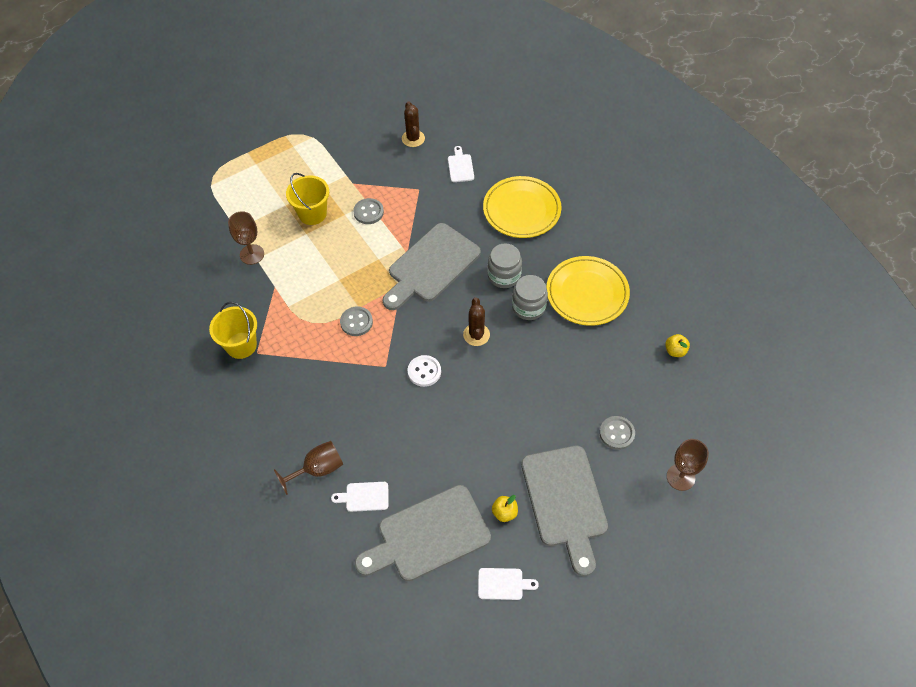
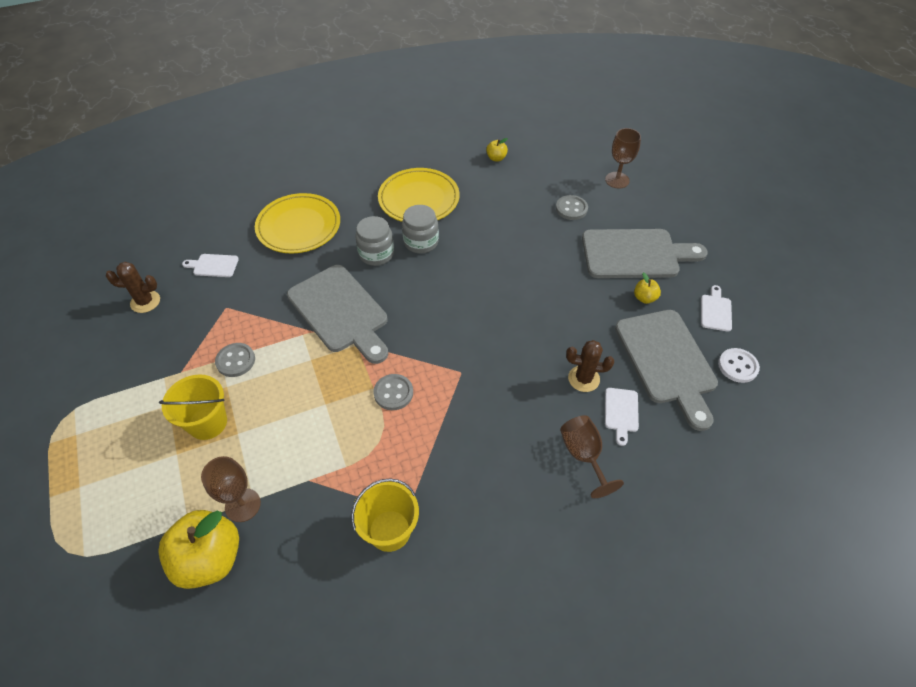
camera: 80 degrees left, 5 degrees down
white button [408,355,441,387] -> white button moved to [718,348,760,383]
brown cactus [463,298,490,346] -> brown cactus moved to [566,340,614,392]
none -> yellow apple [158,510,239,589]

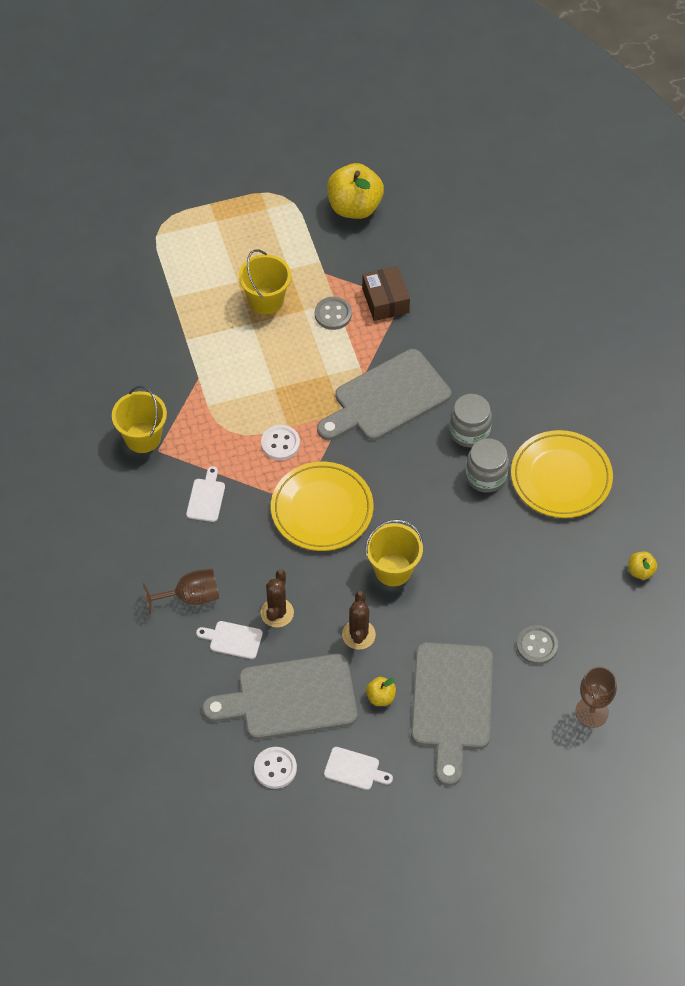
camera: 95 degrees right, 5 degrees up
brown cactus [106,262,160,313] -> brown cactus moved to [342,591,376,650]
yellow apple [158,510,239,589] -> yellow apple moved to [327,163,384,219]
white cutting board [182,254,239,277] -> white cutting board moved to [186,466,225,522]
brown goblet [201,456,261,522] -> none
yellow plate [255,193,340,254] -> yellow plate moved to [271,462,374,551]
grey button [374,374,413,410] -> white button [261,425,300,460]
none -> brown box [362,266,410,321]
none -> yellow bucket [365,520,423,586]

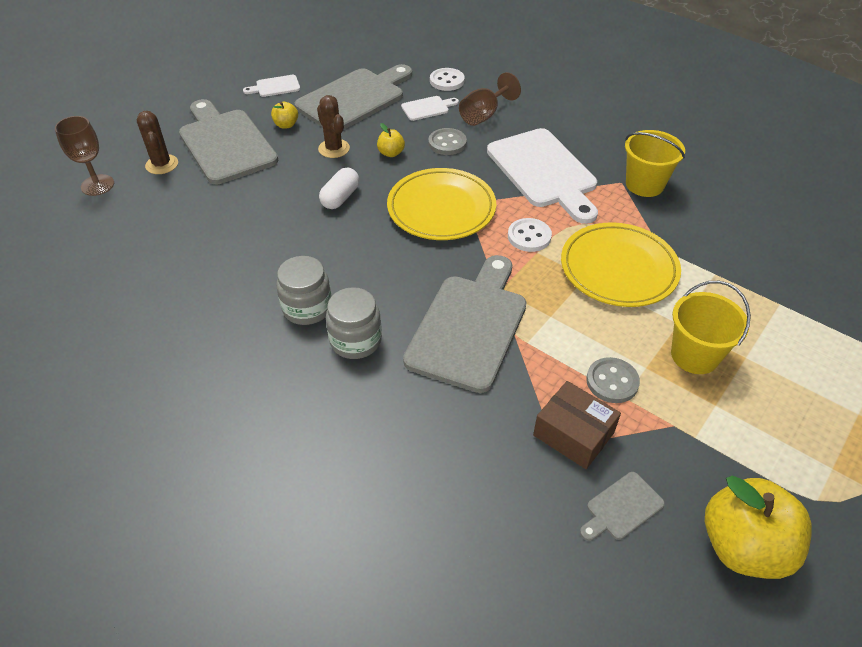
camera: 145 degrees right, 10 degrees down
white cutting board [186,466,225,522] -> white cutting board [487,128,598,224], size x2.29
white button [254,747,297,789] -> white button moved to [430,68,465,91]
brown cactus [261,569,294,628] -> brown cactus moved to [137,111,178,174]
yellow bucket [365,520,423,586] -> white capsule [319,167,359,209]
yellow plate [511,430,613,518] -> yellow plate moved to [561,222,681,307]
grey button [516,625,558,665] -> grey button moved to [428,128,467,155]
yellow apple [628,552,657,580] -> yellow apple moved to [377,123,405,157]
none -> grey cutting board [580,472,665,541]

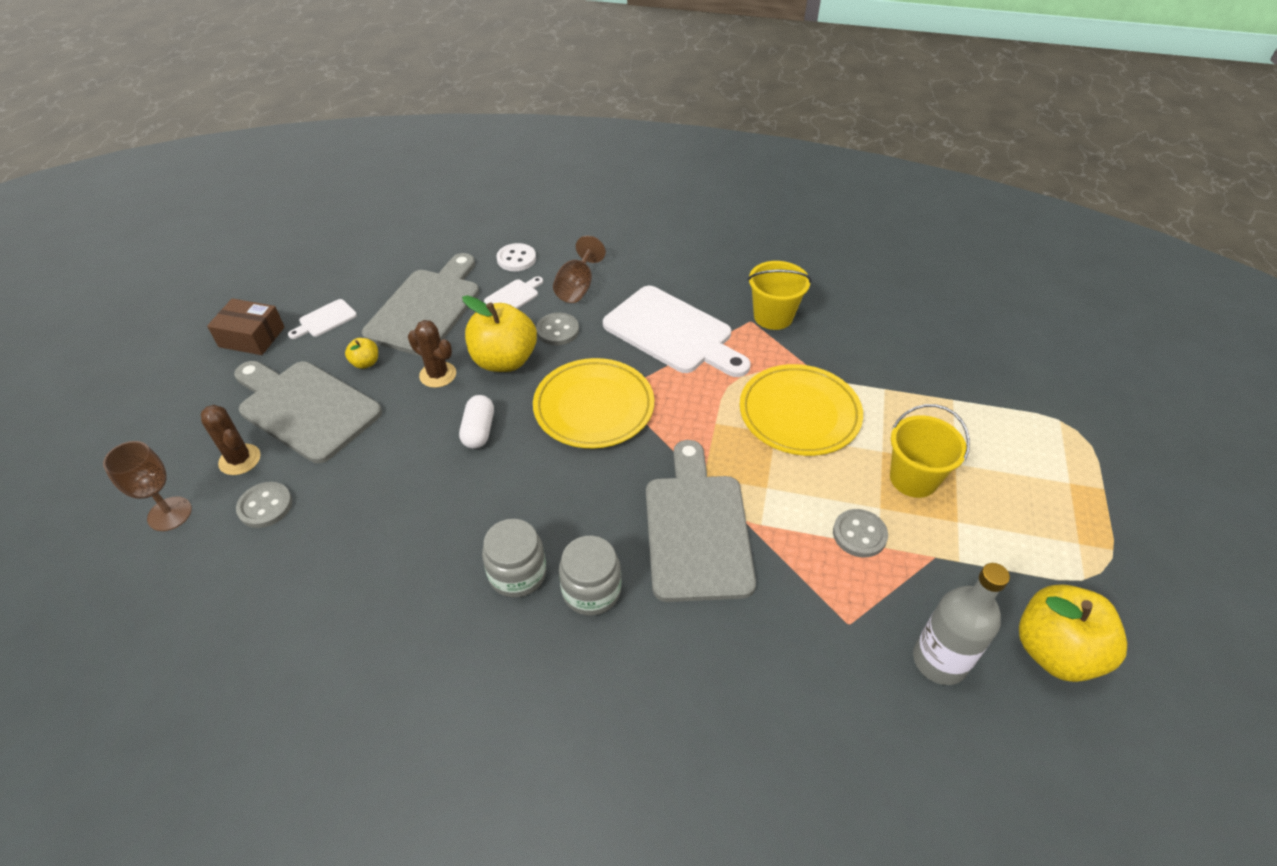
camera: 25 degrees left, 0 degrees up
yellow apple [377,123,405,157] -> yellow apple [462,295,537,372], size x2.21
white button [508,218,552,252] -> none
brown box [533,381,621,469] -> brown box moved to [207,298,285,355]
grey cutting board [580,472,665,541] -> grey bottle [913,563,1010,685]
none -> grey button [236,482,292,528]

